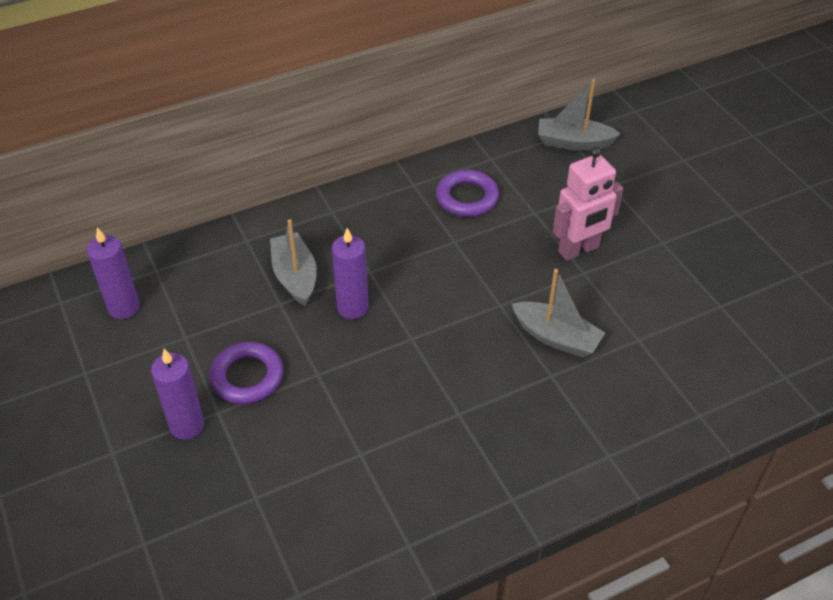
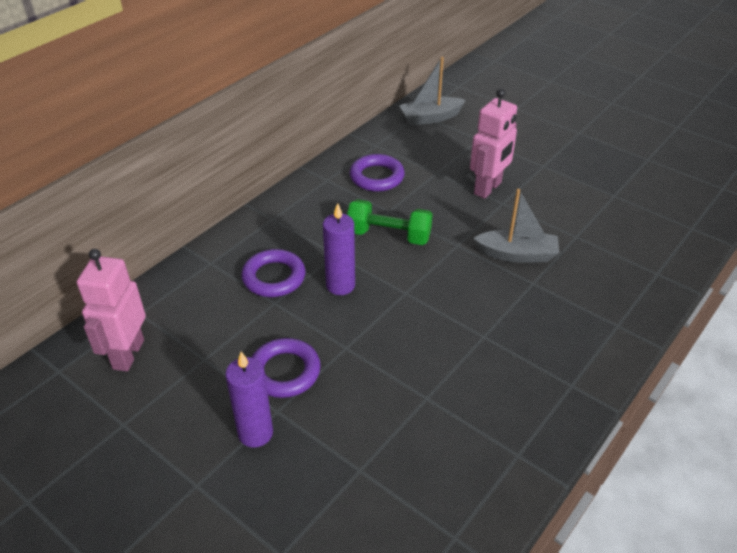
camera: 25 degrees left, 5 degrees down
purple candle [87,227,140,319] -> pink robot [77,249,146,371]
grey boat [270,219,317,306] -> purple ring [241,249,306,297]
none -> green dumbbell [347,199,433,245]

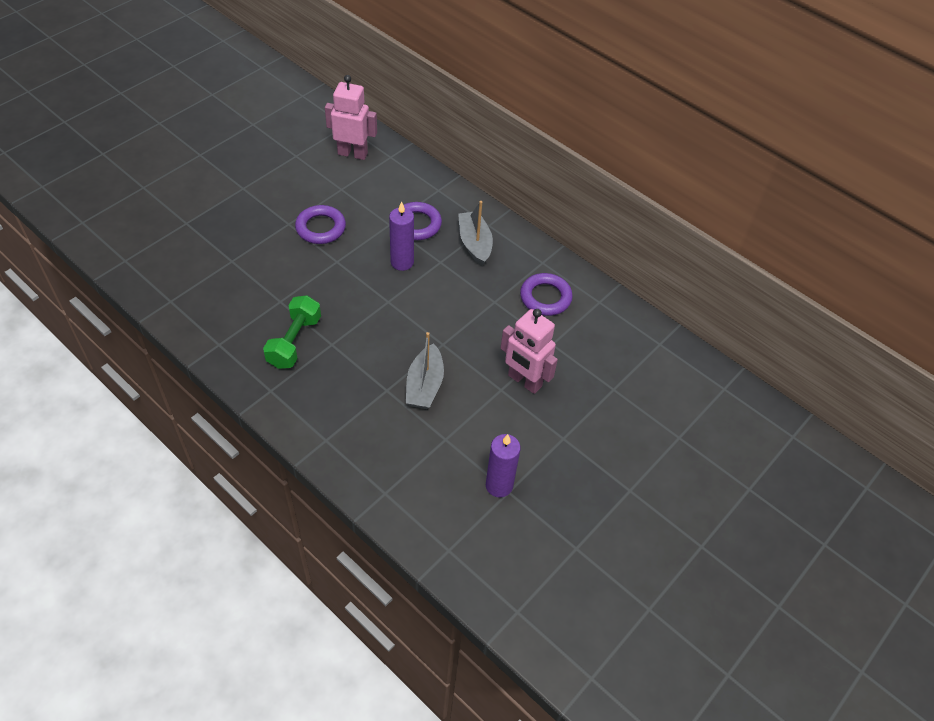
camera: 90 degrees right, 10 degrees up
purple candle [225,352,273,447] -> purple candle moved to [486,434,521,498]
green dumbbell [347,199,433,245] -> green dumbbell moved to [263,295,321,369]
grey boat [399,57,466,125] -> grey boat moved to [458,201,493,266]

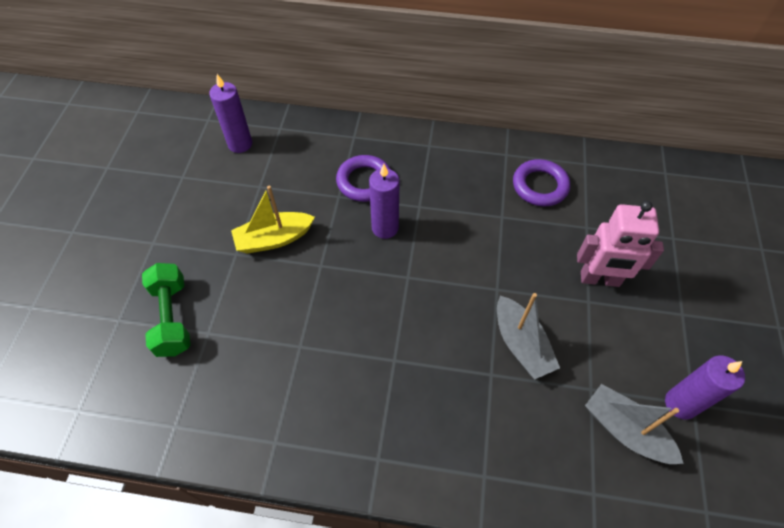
camera: 30 degrees left, 5 degrees up
green dumbbell [263,295,321,369] -> green dumbbell moved to [142,263,191,357]
purple ring [295,205,346,244] -> yellow boat [231,186,315,254]
pink robot [325,75,377,160] -> purple candle [209,74,252,153]
grey boat [458,201,493,266] -> grey boat moved to [585,384,684,464]

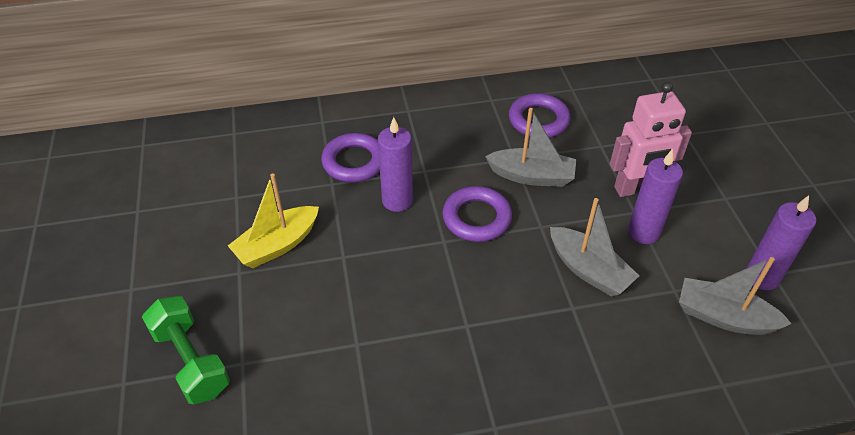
camera: 20 degrees left, 10 degrees down
purple candle [209,74,252,153] -> purple candle moved to [628,149,683,244]
none -> purple ring [442,186,512,242]
none -> grey boat [485,108,576,187]

